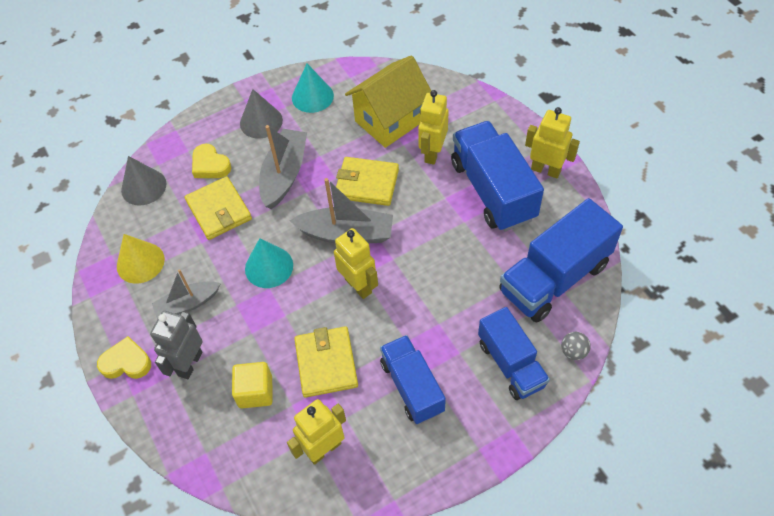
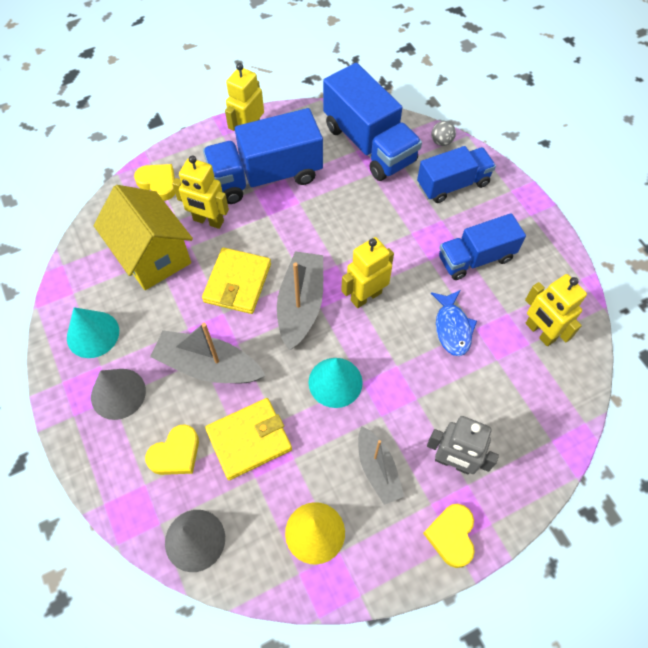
camera: 90 degrees left, 5 degrees up
yellow cube [232,362,273,408] -> none
yellow wallet [294,326,358,398] -> blue fish [431,290,477,356]
none -> yellow heart [134,164,175,201]

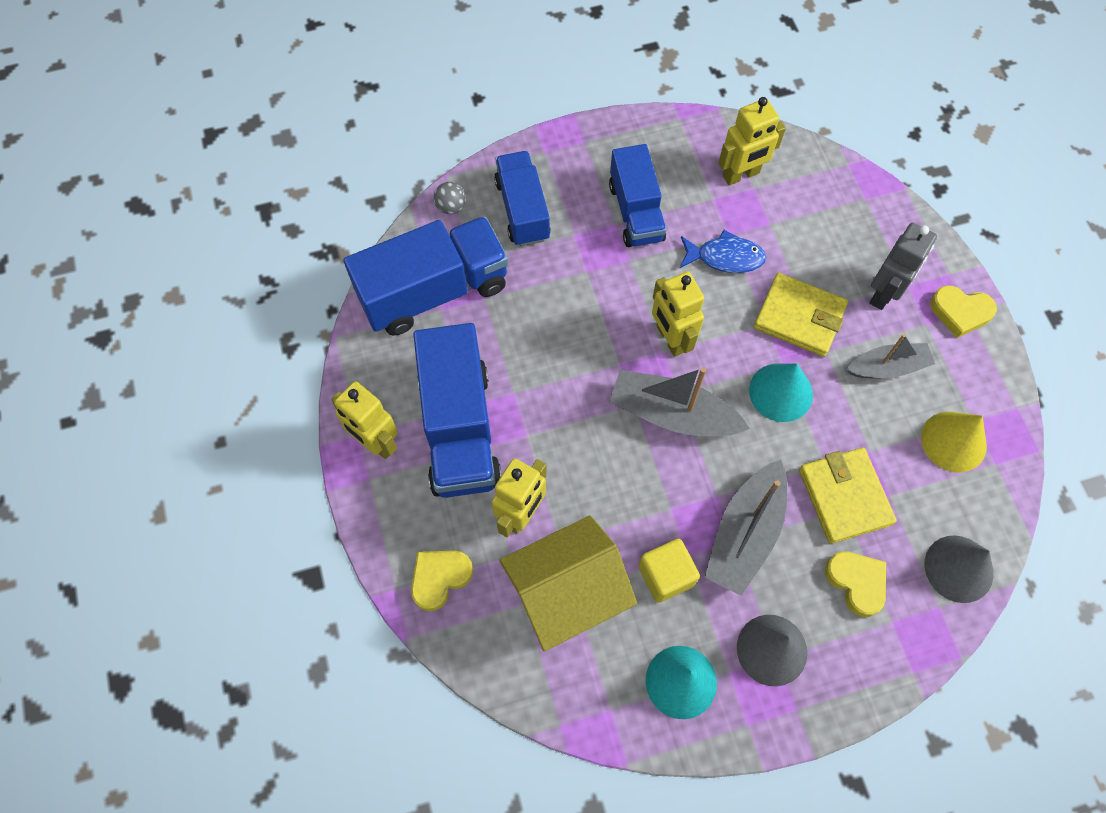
camera: 80 degrees left, 5 degrees up
yellow wallet [202,248,271,314] -> yellow wallet moved to [754,273,848,357]
none -> yellow cube [638,539,700,603]

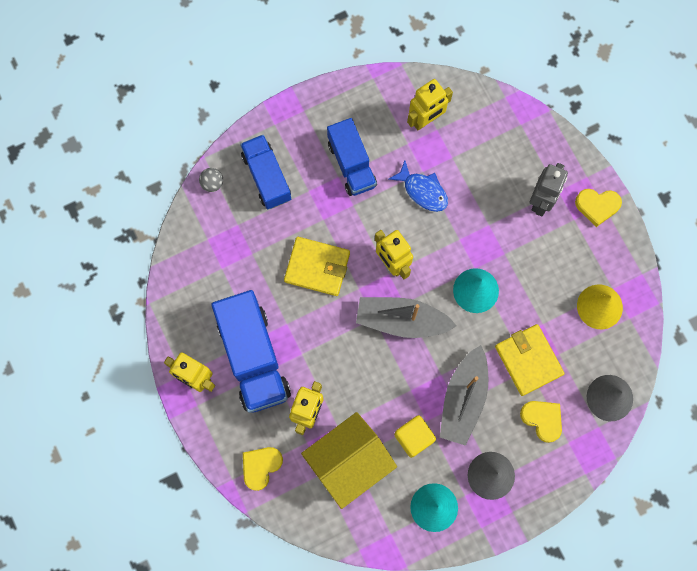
camera: 10 degrees left, 10 degrees up
blue truck [344,216,508,336] -> none
blue fish [680,230,767,273] -> blue fish turned 45 degrees clockwise [388,160,448,212]
yellow wallet [754,273,848,357] -> yellow wallet moved to [284,237,350,296]
grey boat [847,334,935,379] -> none

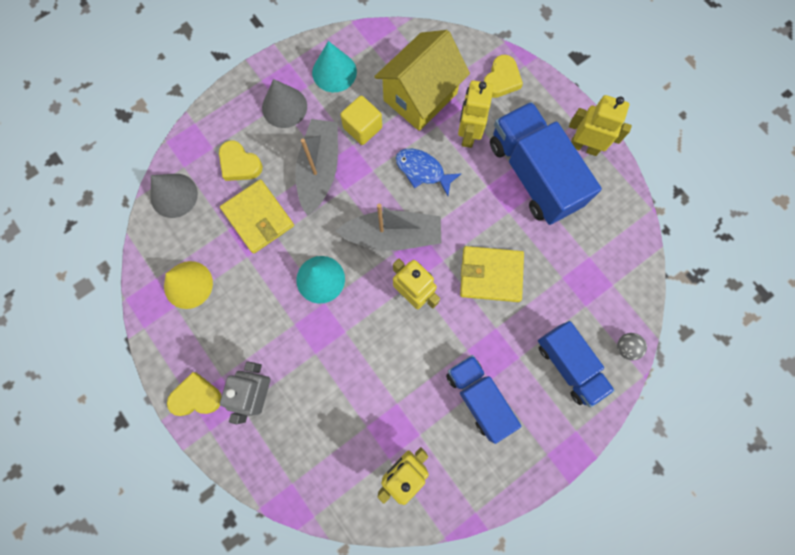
camera: 170 degrees right, 0 degrees up
blue fish [388,160,448,212] -> blue fish moved to [396,149,462,196]

